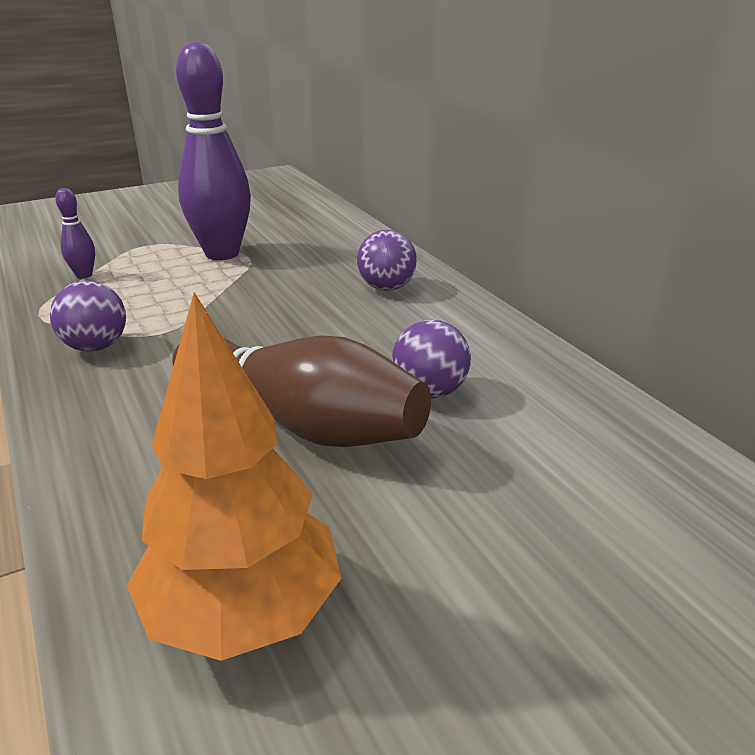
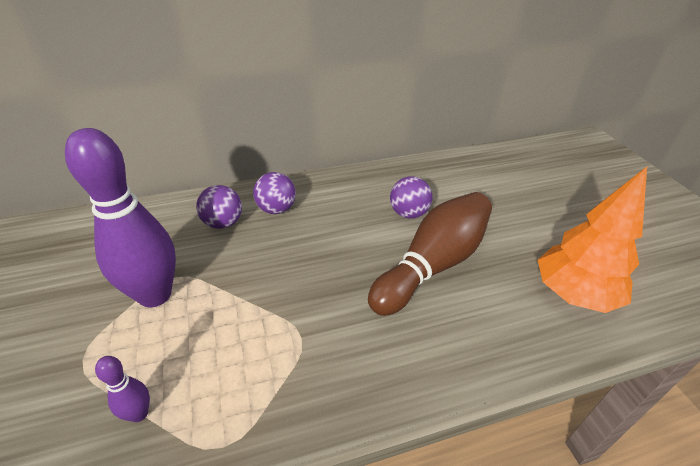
camera: 80 degrees left, 10 degrees up
purple ball [50,281,126,351] -> purple ball moved to [196,185,242,229]

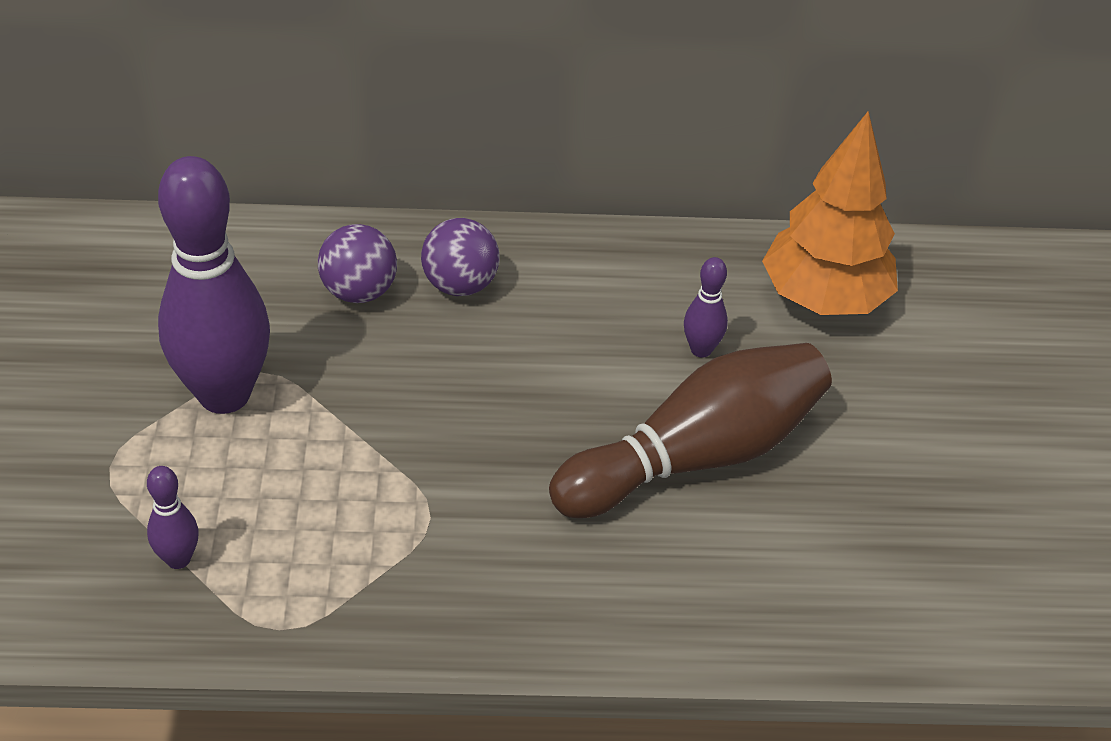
camera: 15 degrees right, 5 degrees up
purple ball [390,176,432,219] -> purple bowling pin [684,257,728,358]
orange tree [538,167,647,313] -> orange tree moved to [762,111,898,315]

